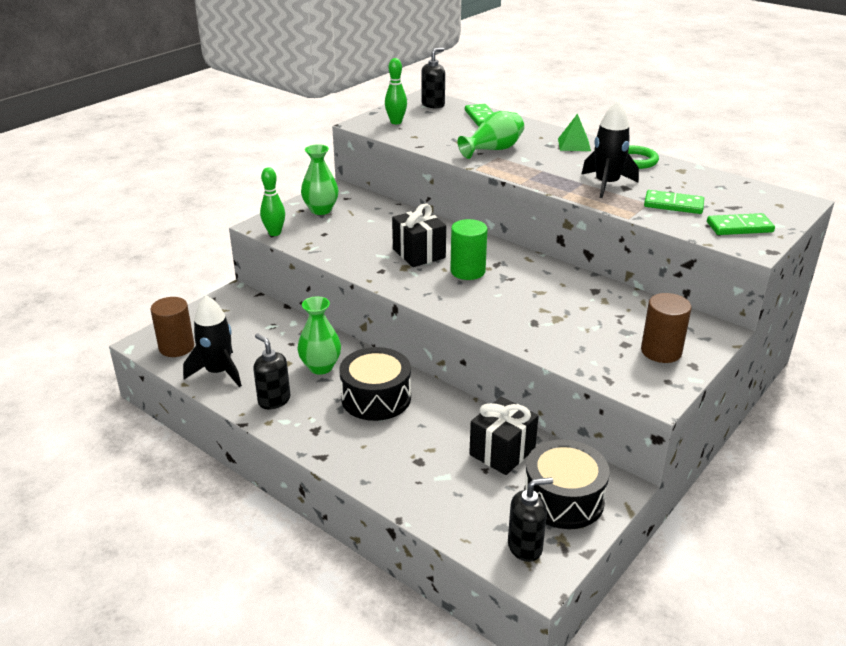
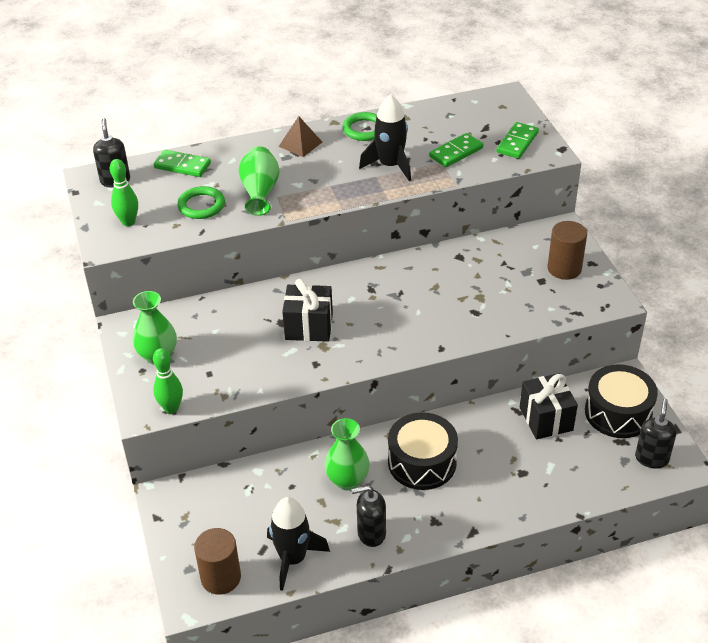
camera: 55 degrees left, 10 degrees up
green cylinder [450,219,488,280] -> none
green pyramid [558,113,591,151] -> brown pyramid [279,116,322,157]
none -> green ring [177,186,225,219]

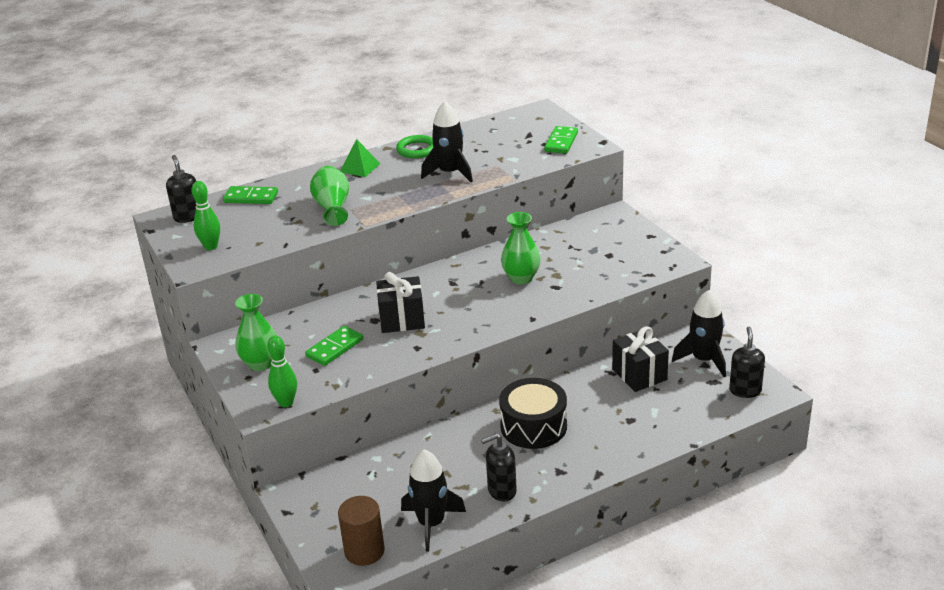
camera: 10 degrees left, 10 degrees down
green ring [177,186,225,219] -> none
brown pyramid [279,116,322,157] -> green pyramid [340,139,380,177]
green vase [324,418,370,490] -> green vase moved to [501,212,541,284]
green domino [429,133,483,167] -> green domino moved to [305,326,363,366]
brown cylinder [547,221,587,280] -> none
black drum [585,364,658,438] -> black rocket [672,290,726,377]

